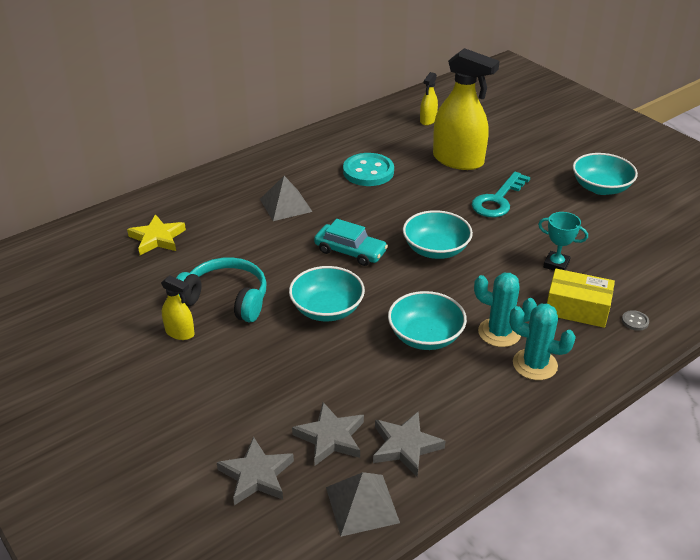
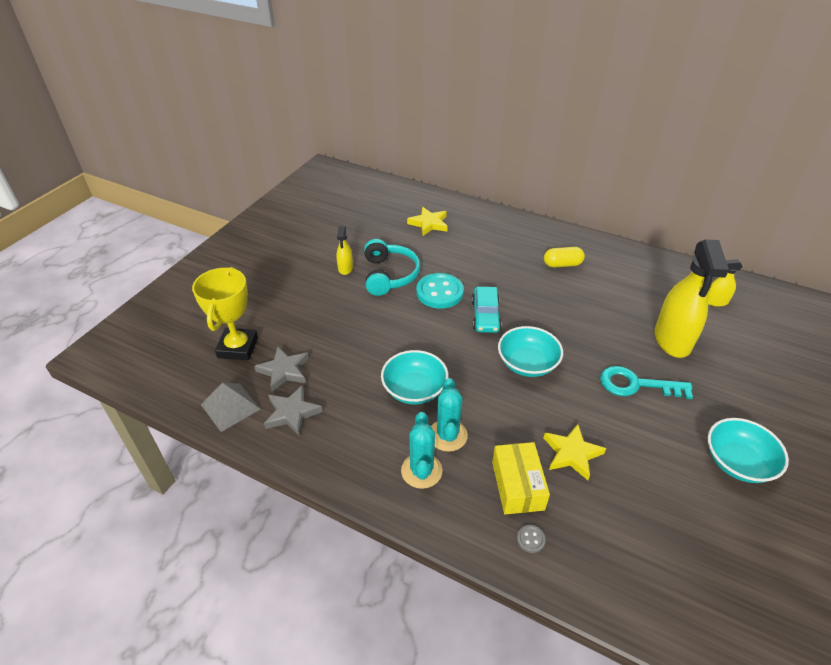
camera: 65 degrees right, 5 degrees up
grey star [217,437,294,505] -> yellow trophy [192,267,258,360]
grey pyramid [260,176,312,221] -> none
turquoise bowl [289,266,365,321] -> none
turquoise button [343,153,394,186] -> turquoise button moved to [416,273,464,309]
turquoise trophy [538,212,588,271] -> yellow star [544,424,606,480]
none -> yellow capsule [544,247,585,268]

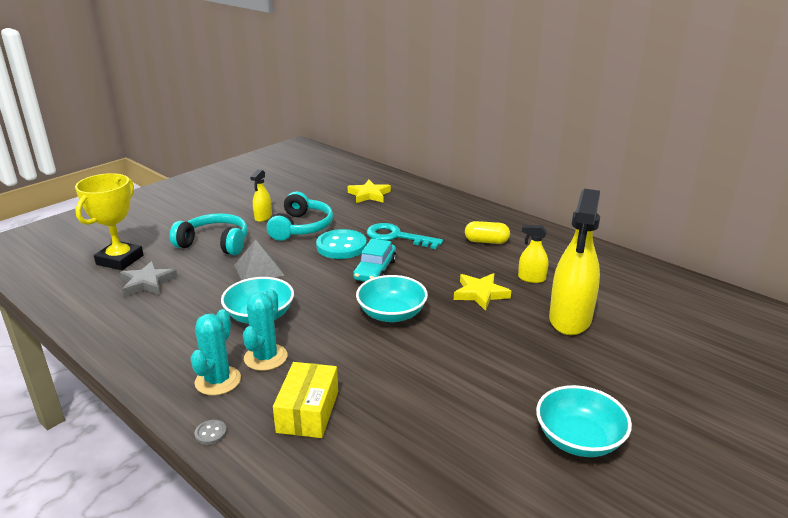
camera: 15 degrees right, 15 degrees down
grey pyramid [201,383,260,432] -> grey pyramid moved to [234,239,284,280]
grey star [264,385,323,437] -> none
grey button [517,525,546,553] -> grey button moved to [195,420,227,445]
yellow star [544,424,606,480] -> yellow star moved to [454,273,511,311]
turquoise key [600,366,693,399] -> turquoise key moved to [366,223,443,249]
yellow spray bottle [707,259,743,307] -> yellow spray bottle moved to [518,225,548,283]
none -> turquoise headphones [170,213,248,255]

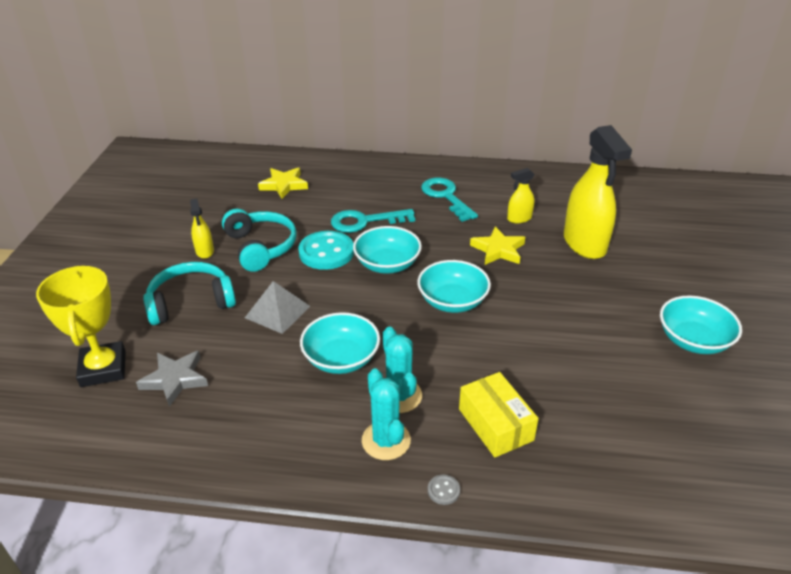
camera: 35 degrees left, 10 degrees up
turquoise car [353,238,396,281] -> turquoise bowl [353,226,422,274]
yellow capsule [465,221,510,244] -> turquoise key [421,178,478,222]

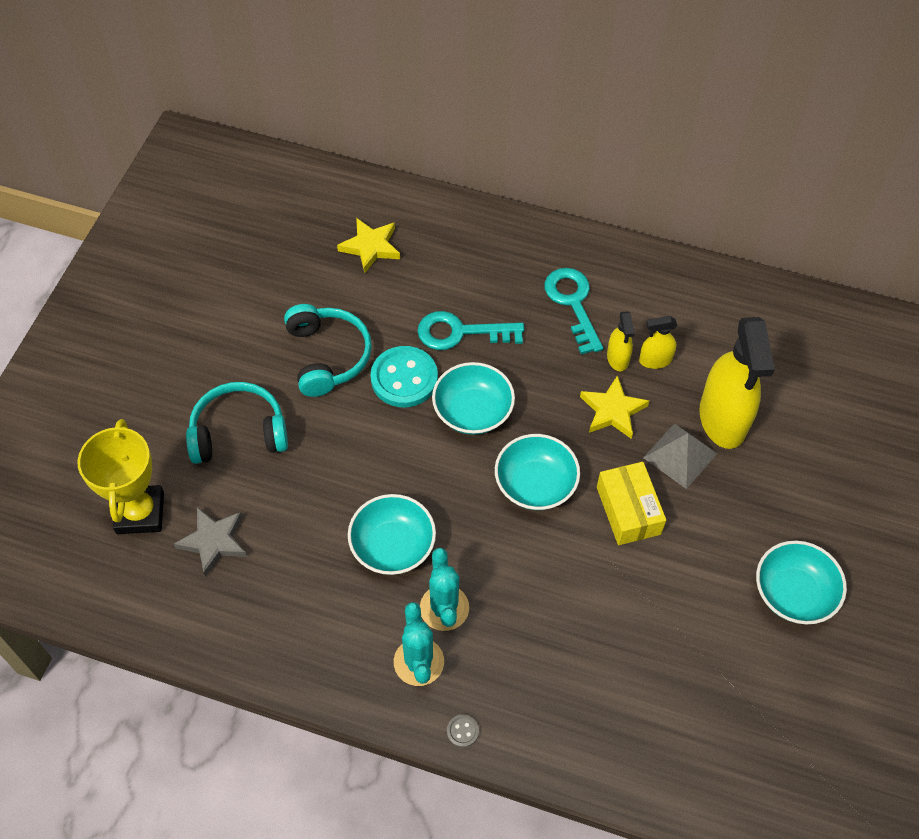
camera: 10 degrees right, 20 degrees up
yellow spray bottle [190,198,214,259] -> yellow spray bottle moved to [607,311,635,371]
grey pyramid [245,281,310,334] -> grey pyramid moved to [643,423,718,489]
yellow box [459,372,539,457] -> yellow box moved to [597,462,666,545]

